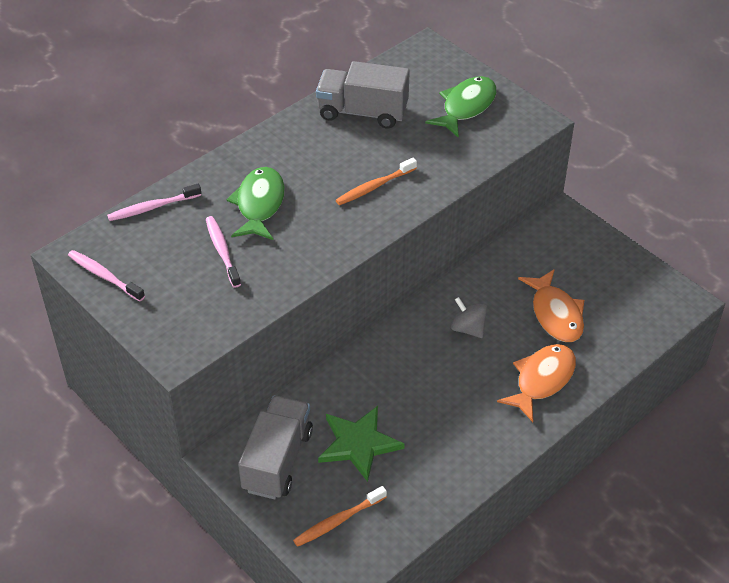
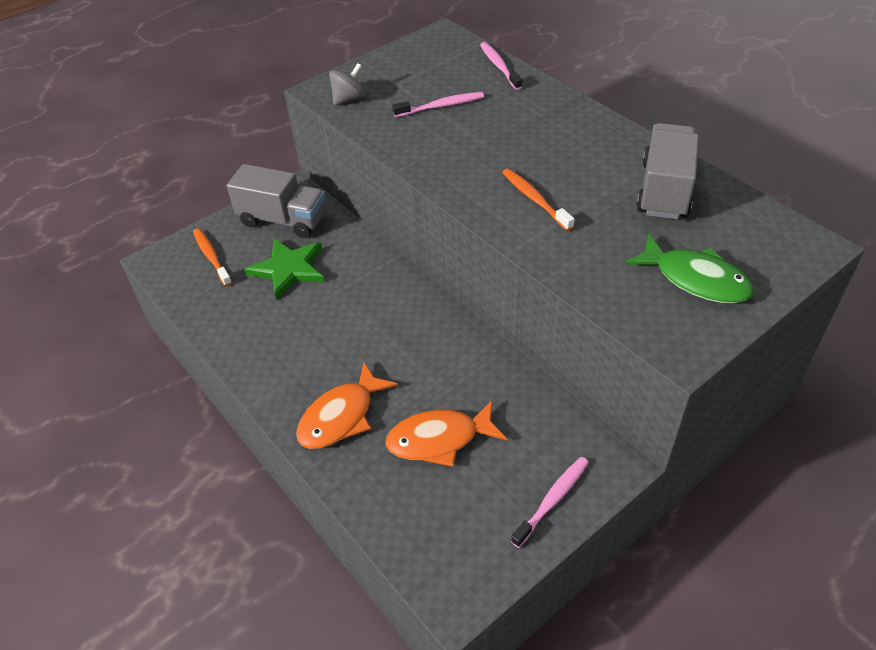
camera: 95 degrees right, 0 degrees up
pink toothbrush [68,250,145,301] -> pink toothbrush moved to [511,457,589,548]
green fish [226,167,285,240] -> none
grey spinning top [451,297,487,338] -> grey spinning top moved to [329,63,365,105]
orange fish [497,344,576,422] -> orange fish turned 90 degrees clockwise [296,362,398,449]

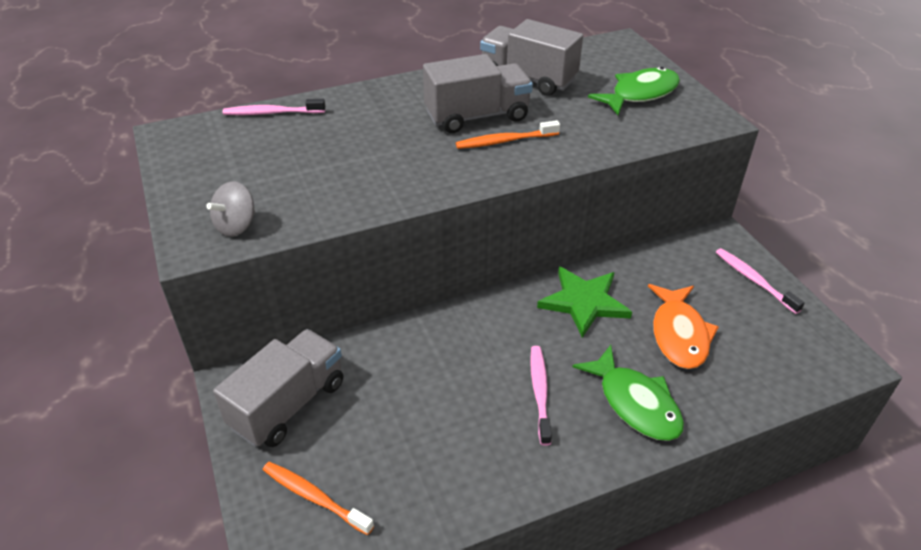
camera: 75 degrees left, 5 degrees down
orange toothbrush [193,228,232,286] -> orange toothbrush turned 45 degrees clockwise [263,462,374,535]
green star [245,239,325,300] -> green star moved to [537,267,632,338]
orange fish [296,362,398,449] -> green fish [572,345,684,441]
grey spinning top [329,63,365,105] -> grey spinning top turned 120 degrees counterclockwise [206,181,255,237]
pink toothbrush [392,92,484,117] -> pink toothbrush moved to [530,346,552,446]
none -> grey truck [423,54,533,133]

